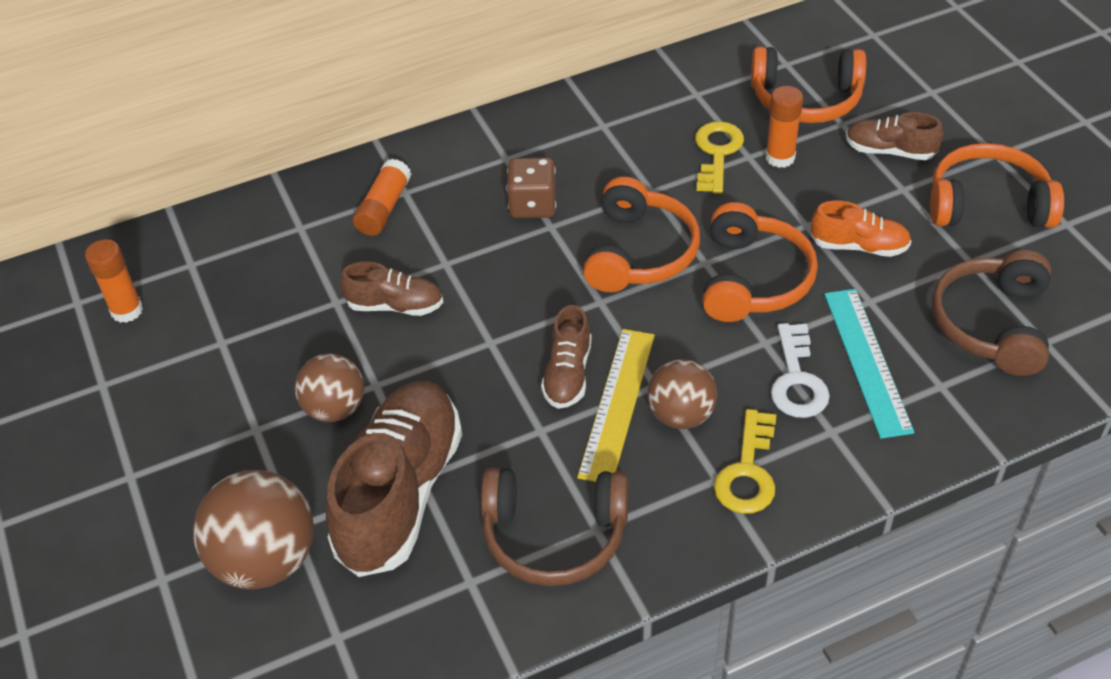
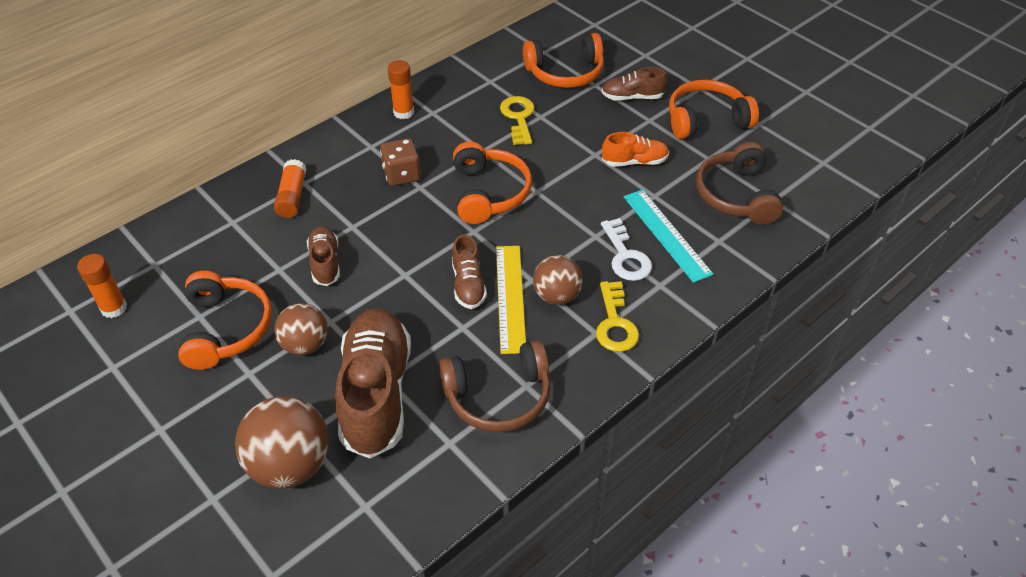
camera: 20 degrees left, 0 degrees up
brown shoe [340,261,443,316] -> brown shoe turned 90 degrees counterclockwise [307,226,340,286]
orange headphones [702,202,818,322] -> orange headphones moved to [178,271,272,370]
orange glue stick [765,86,803,168] -> orange glue stick moved to [388,60,414,119]

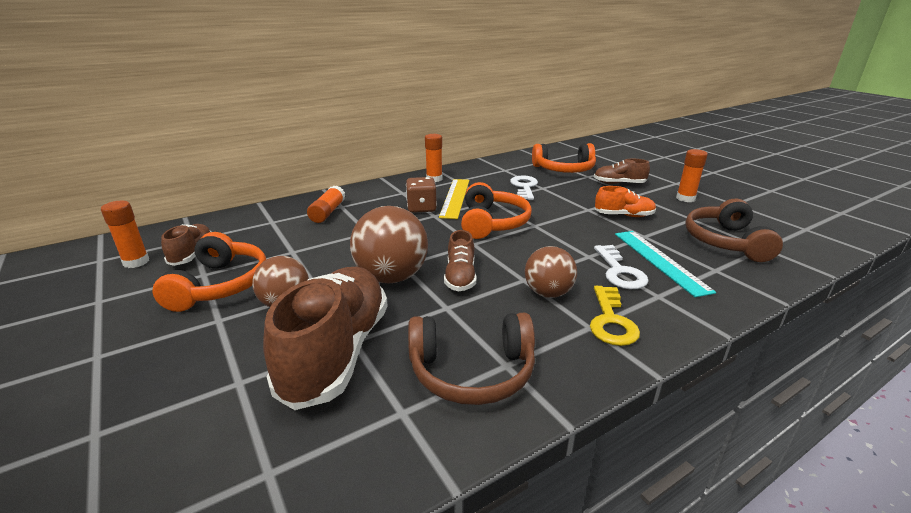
camera: 10 degrees right, 20 degrees down
brown ball [235,396,329,489] -> brown ball moved to [350,206,428,283]
brown shoe [307,226,340,286] -> brown shoe moved to [161,224,211,266]
yellow ruler [496,246,526,354] -> yellow ruler moved to [439,179,469,219]
yellow key [500,96,535,145] -> white key [510,175,538,200]
orange headphones [669,80,759,139] -> orange glue stick [676,149,708,202]

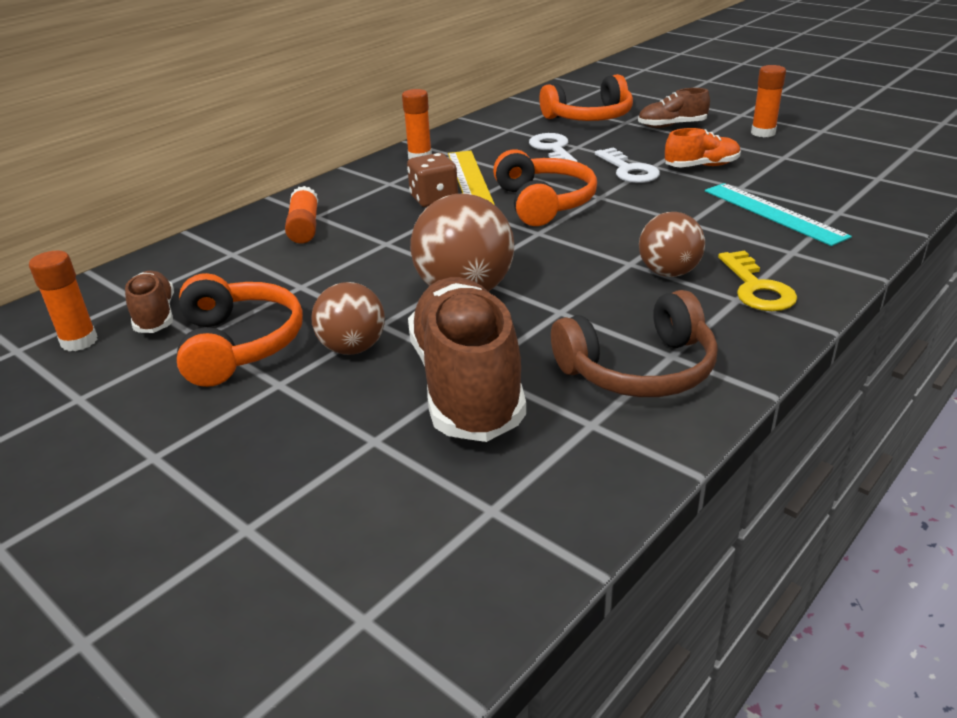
camera: 15 degrees left, 5 degrees up
brown shoe [444,230,477,292] -> none
white key [594,245,649,289] -> white key moved to [595,148,660,183]
brown headphones [685,199,783,262] -> none

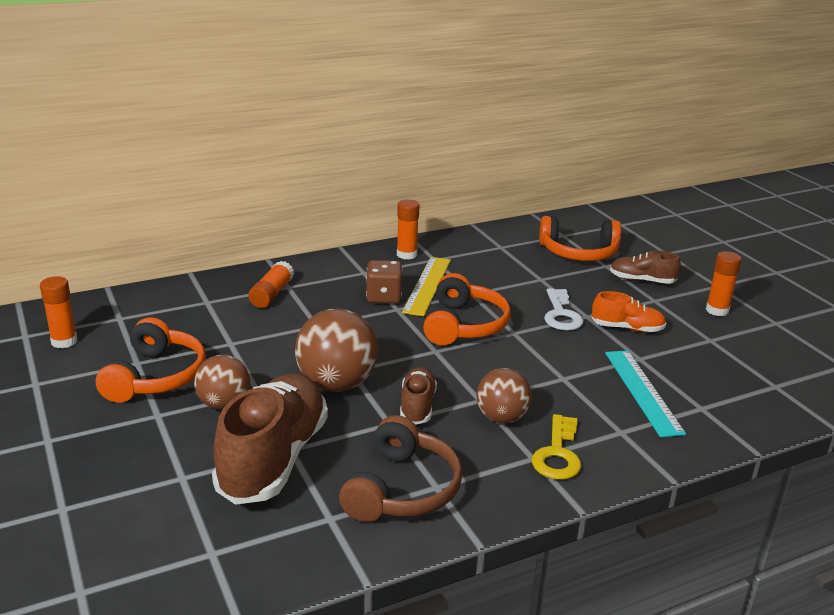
camera: 20 degrees right, 5 degrees down
brown shoe [125,271,174,333] -> brown shoe moved to [400,367,437,425]
white key [529,133,578,162] -> none
brown headphones [551,290,718,397] -> brown headphones turned 75 degrees counterclockwise [339,415,463,522]

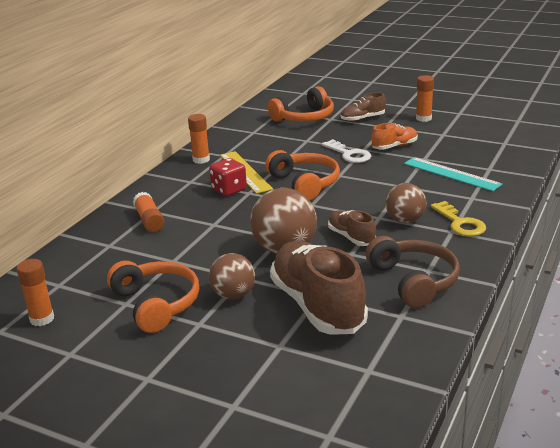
camera: 35 degrees left, 0 degrees up
brown dice [366,260,402,304] -> red dice [209,158,247,196]

